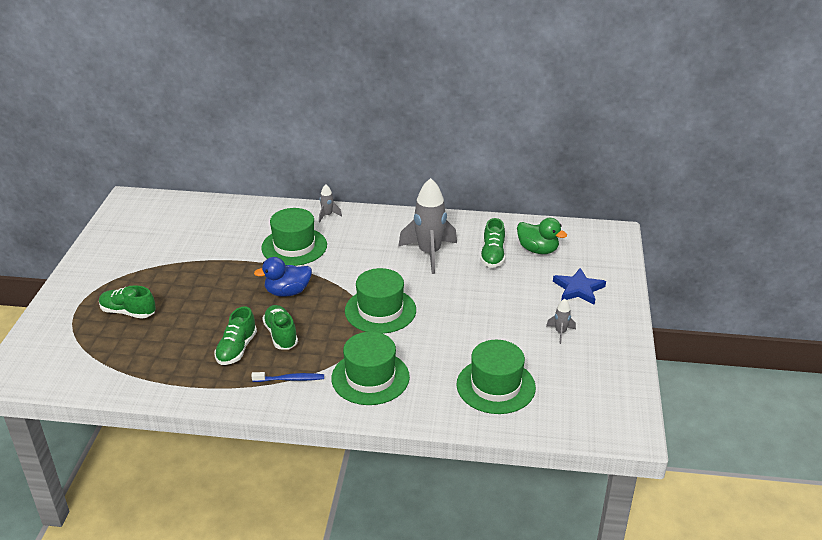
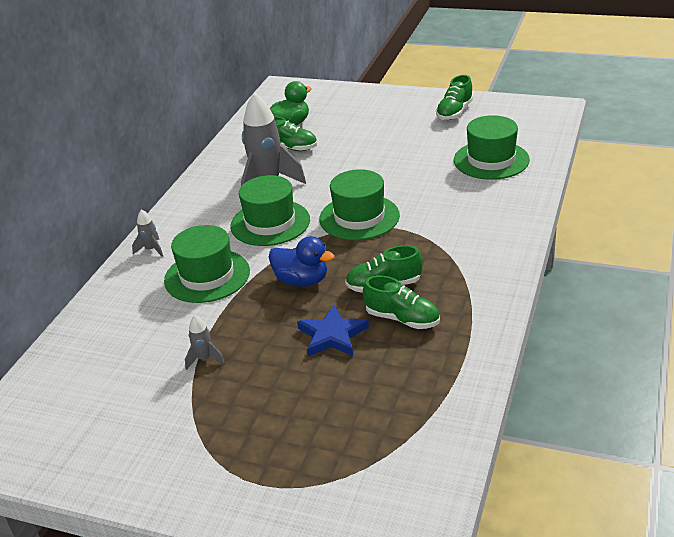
camera: 75 degrees left, 0 degrees up
green shoe [99,286,156,319] -> green shoe moved to [436,75,473,120]
blue toothbrush [251,372,324,382] -> none
blue duck [254,257,312,297] -> blue duck turned 60 degrees counterclockwise [269,236,335,287]
green hat [331,332,410,405] -> green hat moved to [230,175,310,246]
grey rocket [546,299,576,344] -> grey rocket moved to [185,315,225,370]
blue star [553,268,606,305] -> blue star moved to [297,305,369,357]

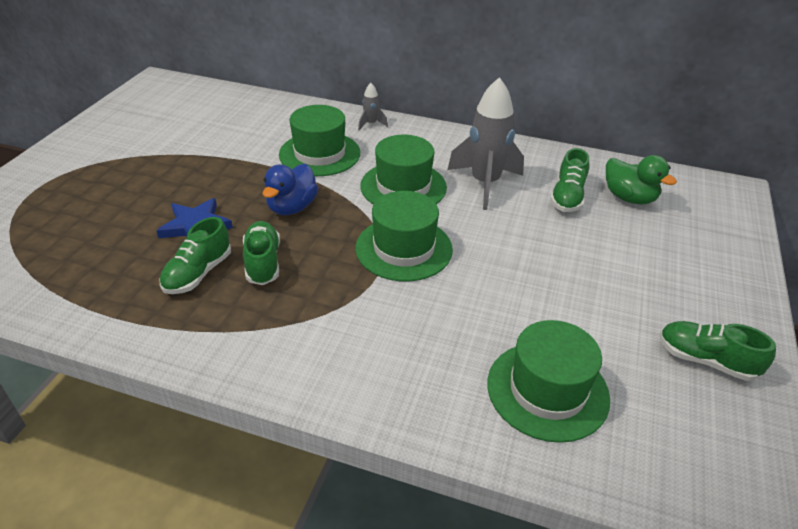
camera: 85 degrees right, 5 degrees up
grey rocket [185,315,225,370] -> none

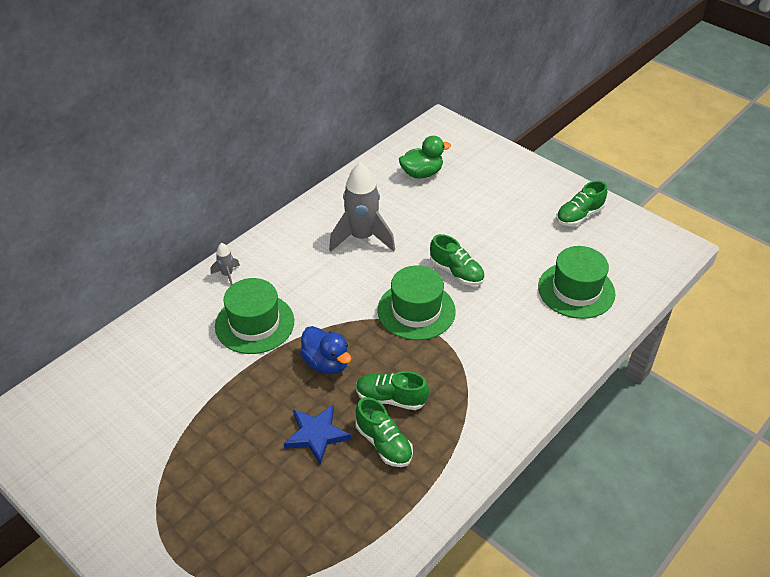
camera: 65 degrees left, 5 degrees up
green hat [360,135,447,205] -> none
green shoe [550,148,589,212] -> green shoe moved to [430,234,485,286]

